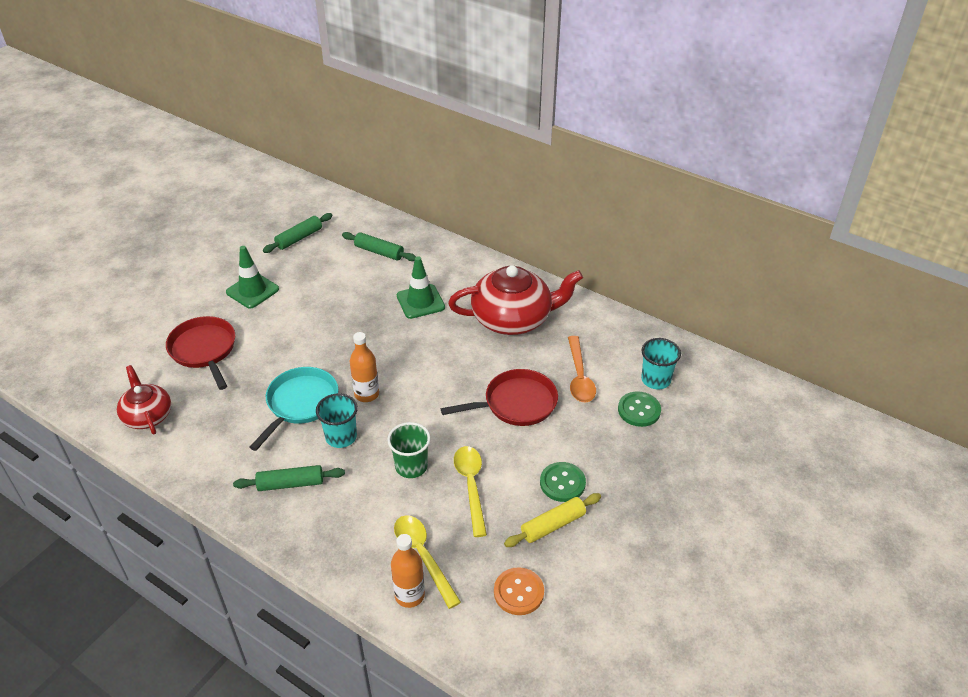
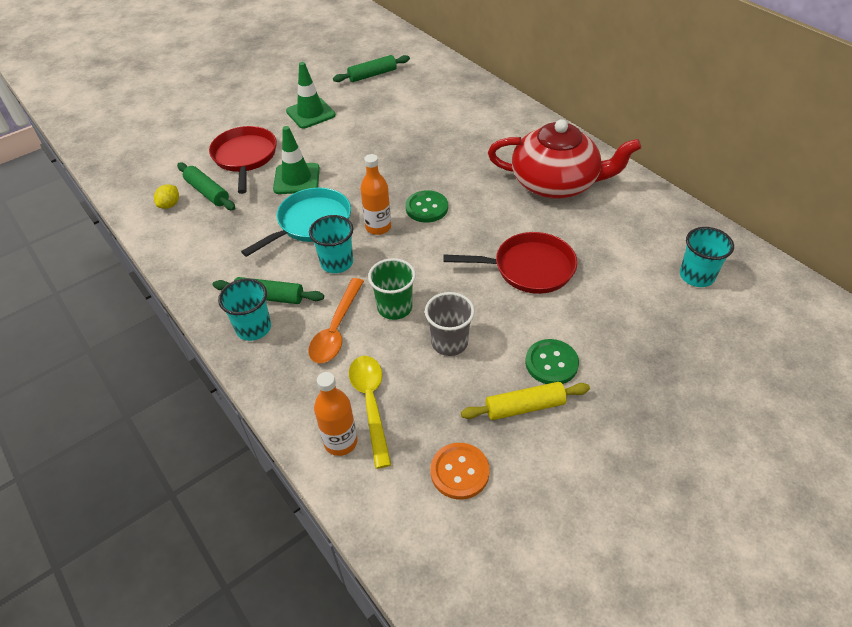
camera: 20 degrees right, 5 degrees up
red teapot [117,365,171,434] -> yellow lemon [154,184,179,209]
green rolling pin [342,232,416,261] -> green rolling pin moved to [177,163,235,210]
green traffic cone [397,256,445,319] -> green traffic cone moved to [273,126,320,194]
yellow spoon [454,446,487,537] -> grey cup [425,292,475,356]
orange spoon [568,336,596,403] -> orange spoon moved to [308,278,364,363]
green button [618,391,661,427] -> green button moved to [405,190,448,223]
none -> turquoise cup [218,278,271,341]

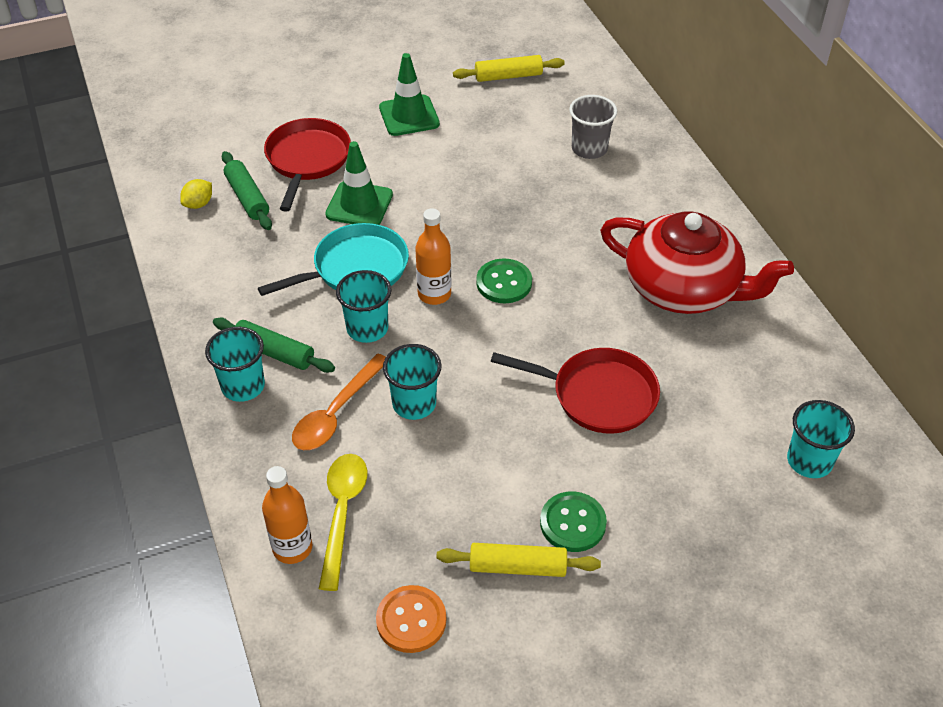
camera: 15 degrees right, 0 degrees up
green rolling pin [333,55,410,82] -> yellow rolling pin [453,55,565,82]
green cup [368,258,416,320] -> turquoise cup [383,344,441,420]
grey cup [425,292,475,356] -> grey cup moved to [569,95,617,159]

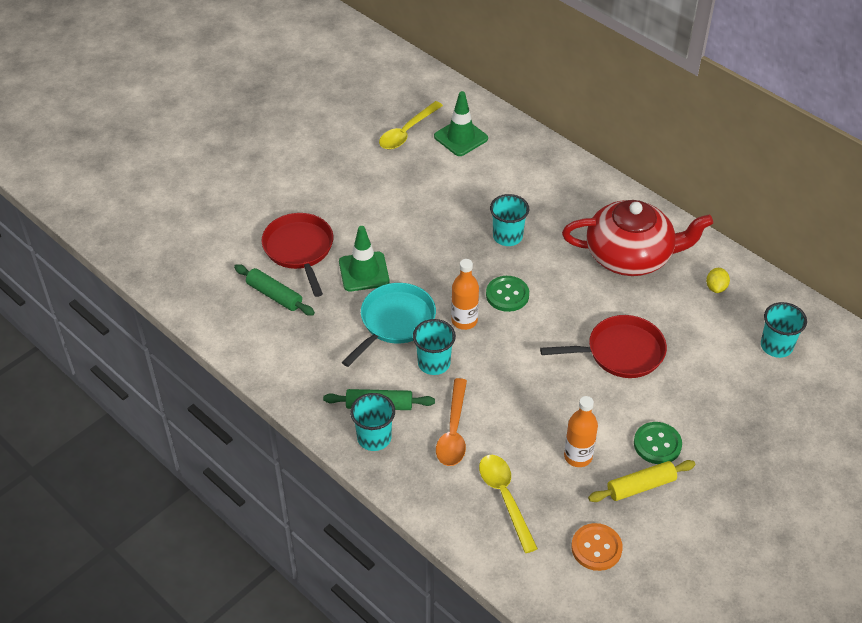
camera: 25 degrees left, 0 degrees up
yellow lemon [180,179,212,209] -> yellow lemon moved to [706,268,730,293]
orange bottle [262,466,312,564] -> orange bottle moved to [564,396,598,467]
green traffic cone [379,53,440,136] -> green traffic cone moved to [434,91,488,156]
turquoise cup [383,344,441,420] -> turquoise cup moved to [490,194,529,246]
yellow rolling pin [453,55,565,82] -> yellow spoon [379,101,443,149]
grey cup [569,95,617,159] -> none

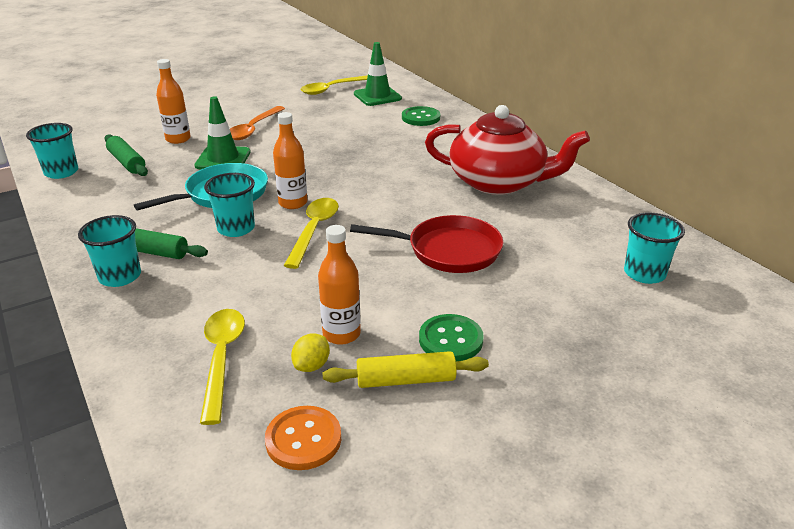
camera: 15 degrees right, 15 degrees down
red pan [262,213,333,297] -> orange bottle [156,59,191,144]
orange spoon [436,378,467,466] -> orange spoon moved to [230,106,285,140]
green button [486,276,529,312] -> green button moved to [402,106,440,126]
turquoise cup [490,194,529,246] -> turquoise cup moved to [26,123,78,179]
yellow lemon [706,268,730,293] -> yellow lemon moved to [291,333,330,372]
none -> yellow spoon [283,198,339,269]

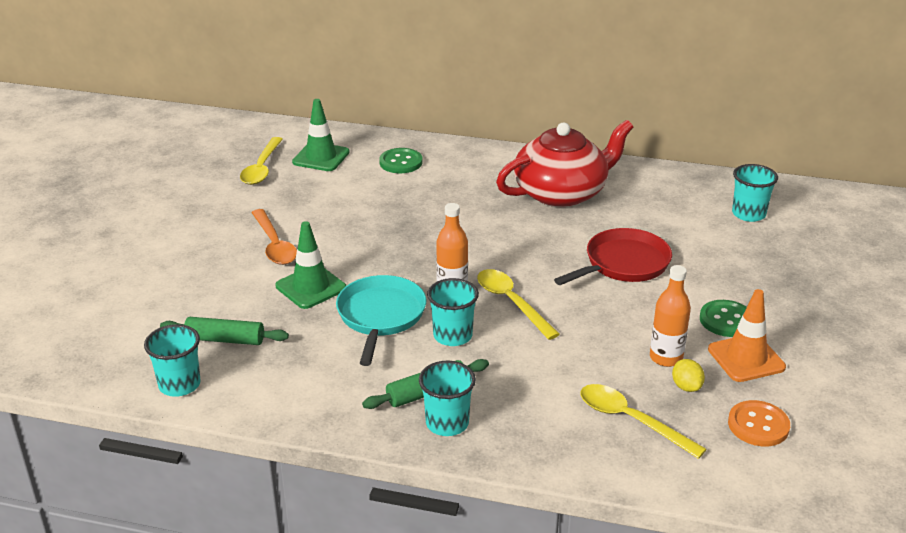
camera: 45 degrees left, 0 degrees up
orange bottle [156,59,191,144] -> none
yellow rolling pin [323,351,489,388] -> orange traffic cone [708,289,786,382]

